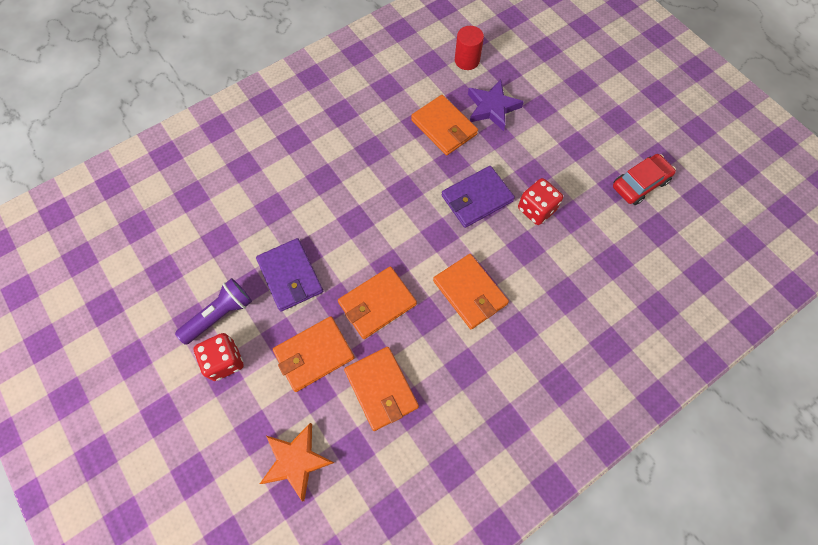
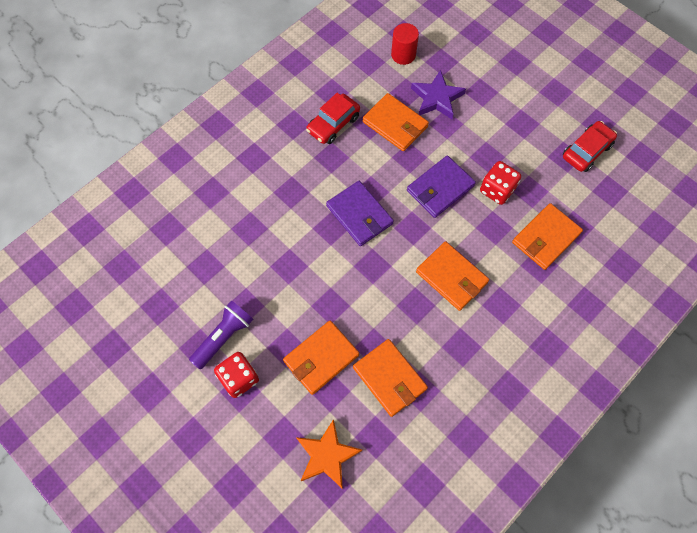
camera: 10 degrees left, 0 degrees up
purple wallet [256,238,323,312] -> purple wallet moved to [326,181,394,246]
orange wallet [338,266,417,339] -> orange wallet moved to [512,203,583,270]
none -> red car [306,93,360,144]

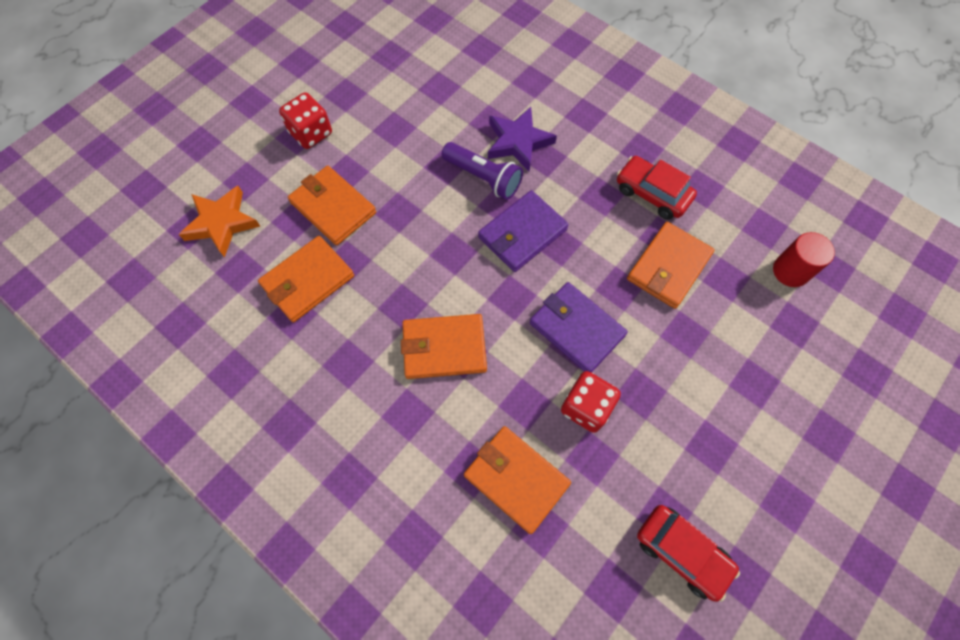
camera: 85 degrees right, 0 degrees up
purple flashlight [189,300,253,369] -> purple flashlight moved to [442,142,523,200]
purple star [411,70,466,119] -> purple star moved to [488,107,557,172]
orange wallet [416,241,489,311] -> orange wallet turned 45 degrees clockwise [401,314,487,379]

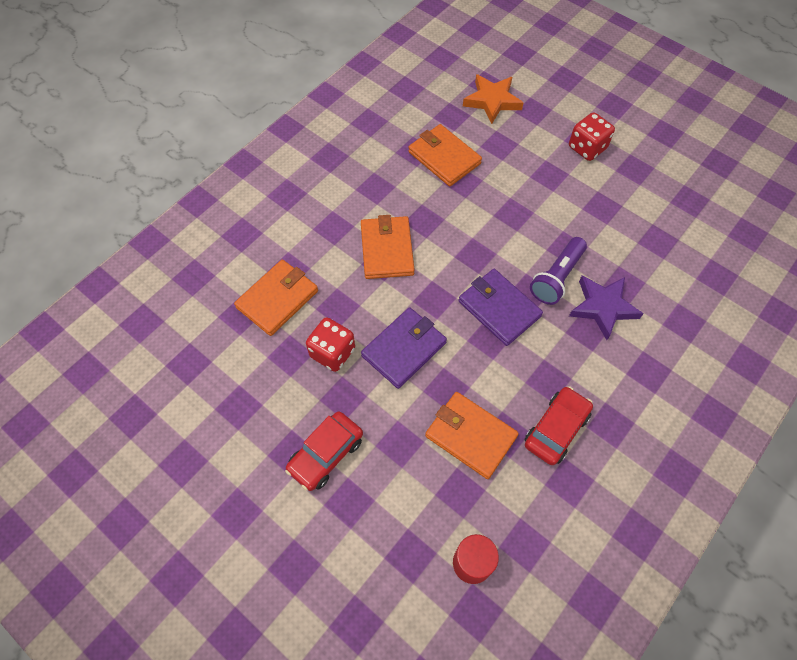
camera: 90 degrees right, 5 degrees down
orange wallet [288,166,376,245] -> none
red car [637,505,740,602] -> red car moved to [285,411,363,491]

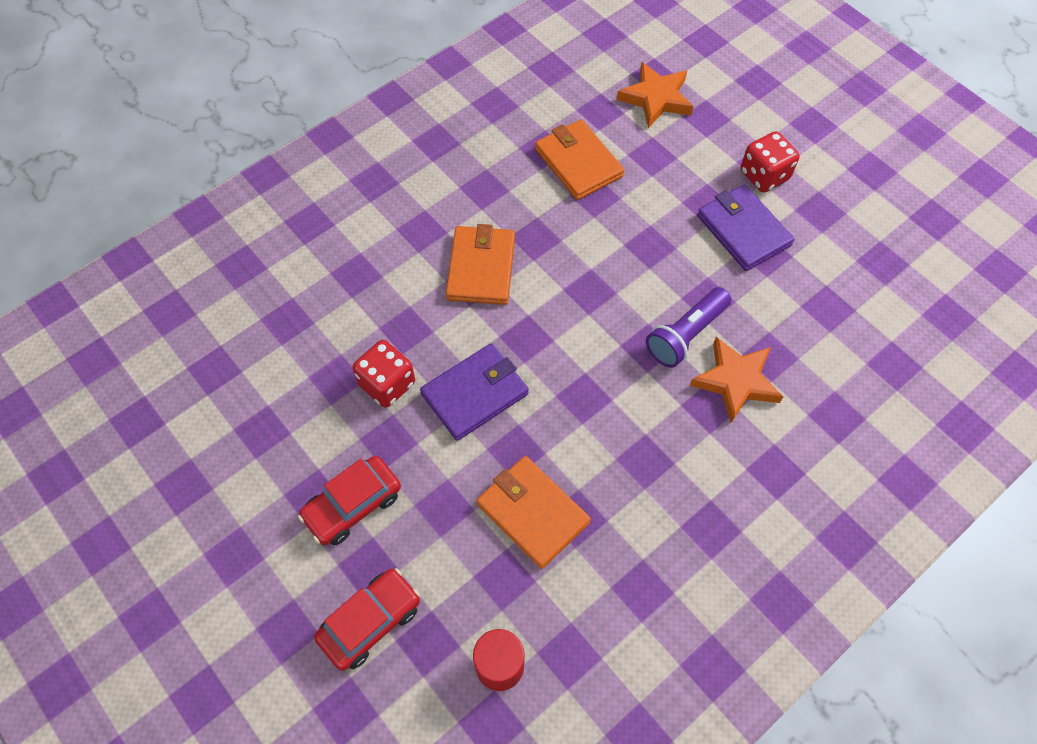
camera: 10 degrees right, 0 degrees up
orange wallet [234,259,318,336] -> none
purple wallet [458,269,543,346] -> purple wallet moved to [697,185,794,271]
red car [524,386,593,465] -> red car moved to [314,568,420,671]
purple star [569,276,644,340] -> orange star [690,337,784,423]

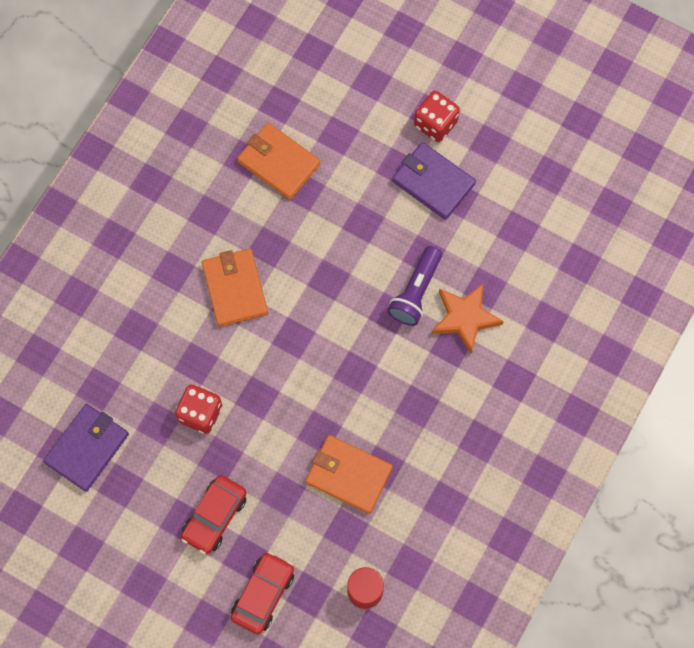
camera: 20 degrees left, 10 degrees up
purple wallet [420,343,529,441] -> purple wallet moved to [43,404,129,492]
orange star [617,62,694,128] -> none

